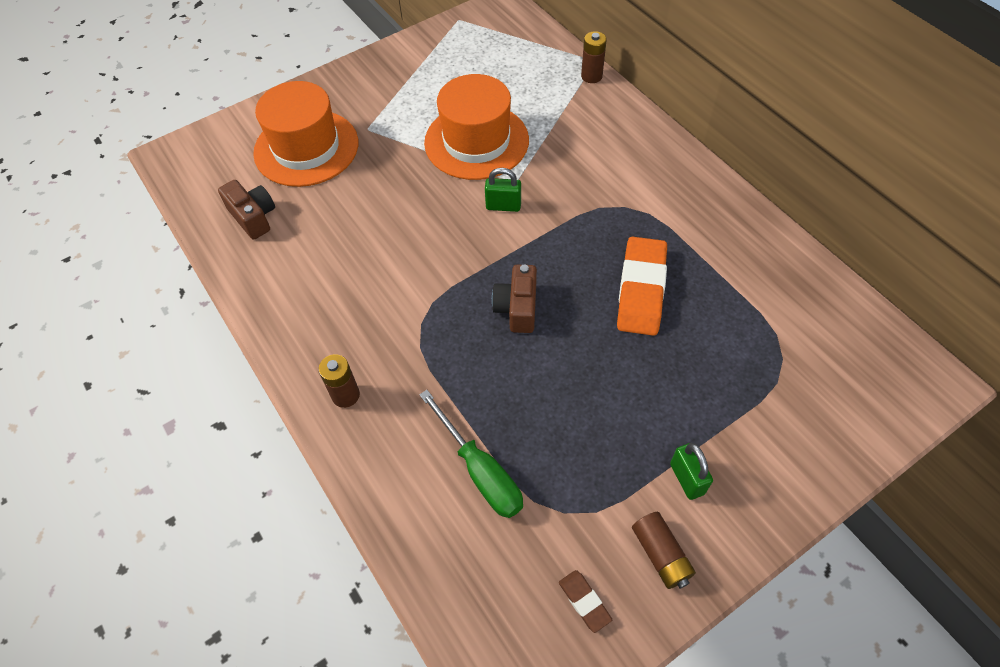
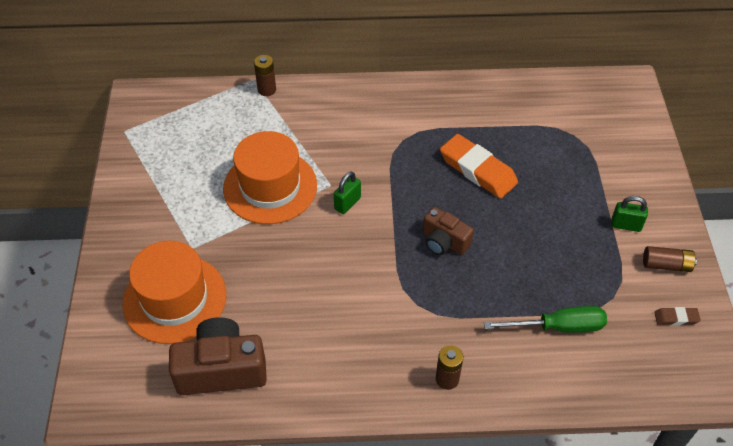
camera: 60 degrees left, 5 degrees down
brown camera [218,180,275,240] -> brown camera [169,317,267,395], size x1.64

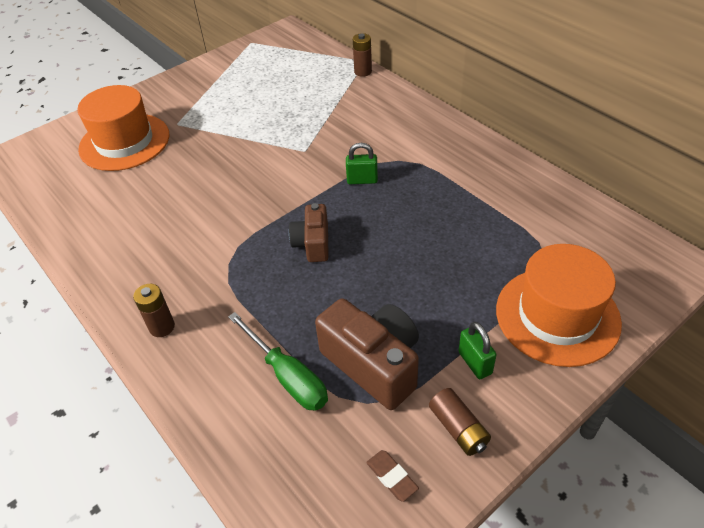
camera: 55 degrees right, 5 degrees down
brown camera [169,317,267,395] -> brown camera moved to [315,298,419,410]
orange hat [223,131,317,224] -> orange hat moved to [496,244,622,367]
green padlock [334,172,361,214] -> green padlock moved to [346,143,378,184]
orange eraser [440,134,518,199] -> none

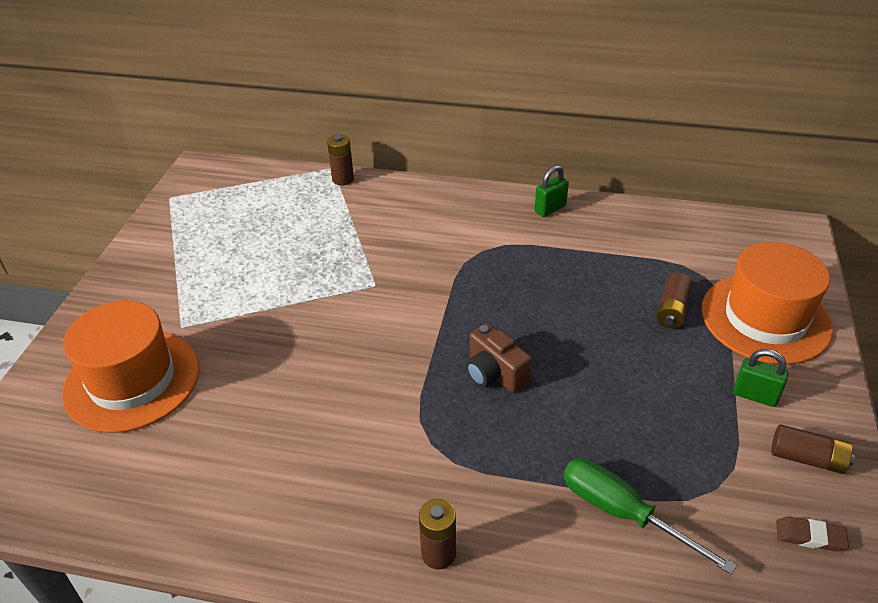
camera: 40 degrees left, 5 degrees down
green screwdriver [228,312,328,411] -> green screwdriver turned 150 degrees counterclockwise [564,458,737,575]
brown camera [315,298,419,410] -> none
green padlock [346,143,378,184] -> green padlock moved to [534,165,569,217]
none -> brown battery [656,273,693,329]

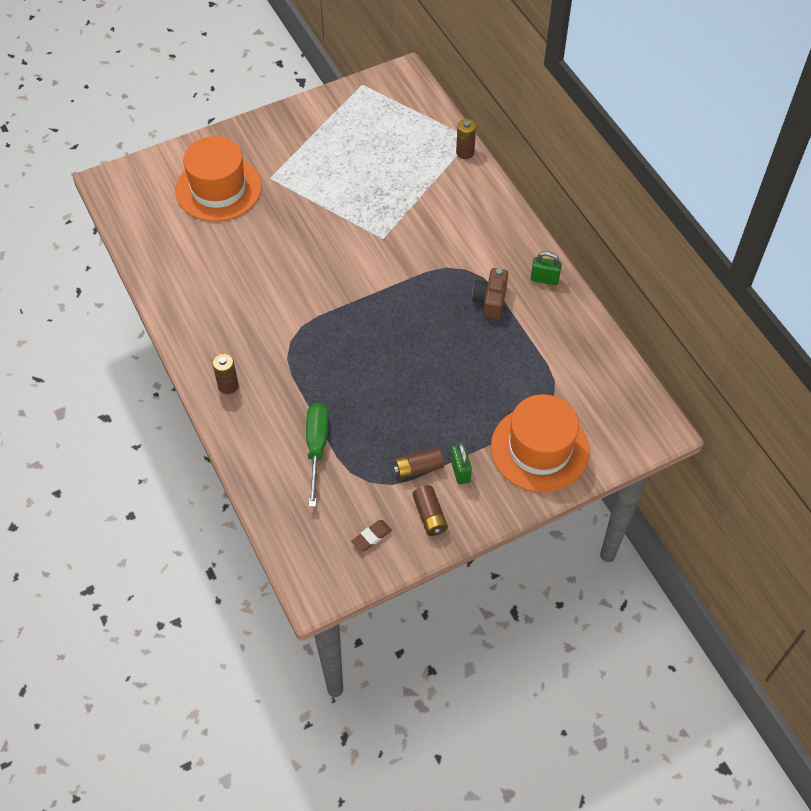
camera: 50 degrees right, 15 degrees up
brown camera [466,323,532,393] -> brown camera moved to [472,268,508,319]
brown battery [656,273,693,329] -> brown battery moved to [393,447,444,479]
brown eraser [776,516,849,552] -> brown eraser turned 75 degrees clockwise [351,520,392,552]

